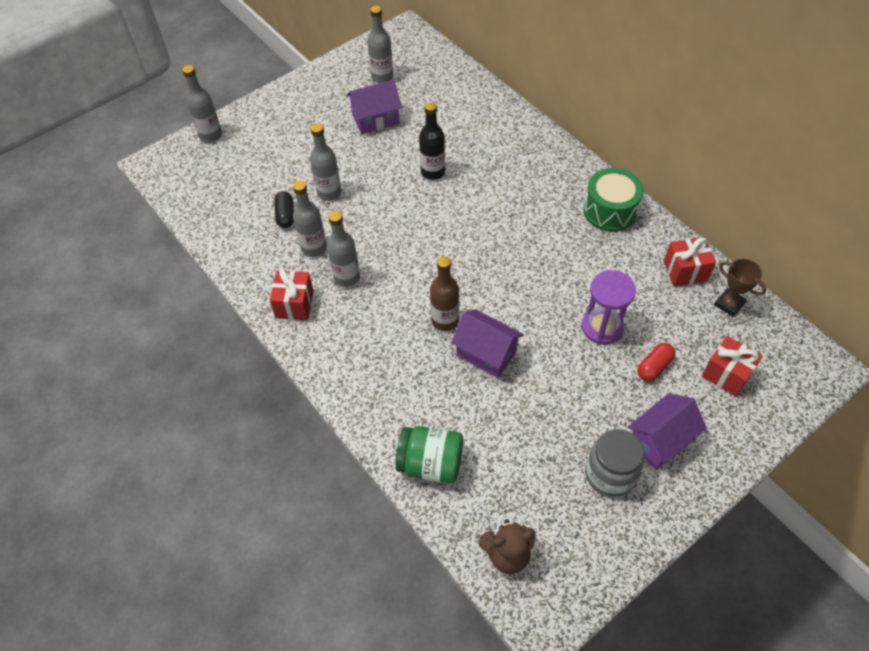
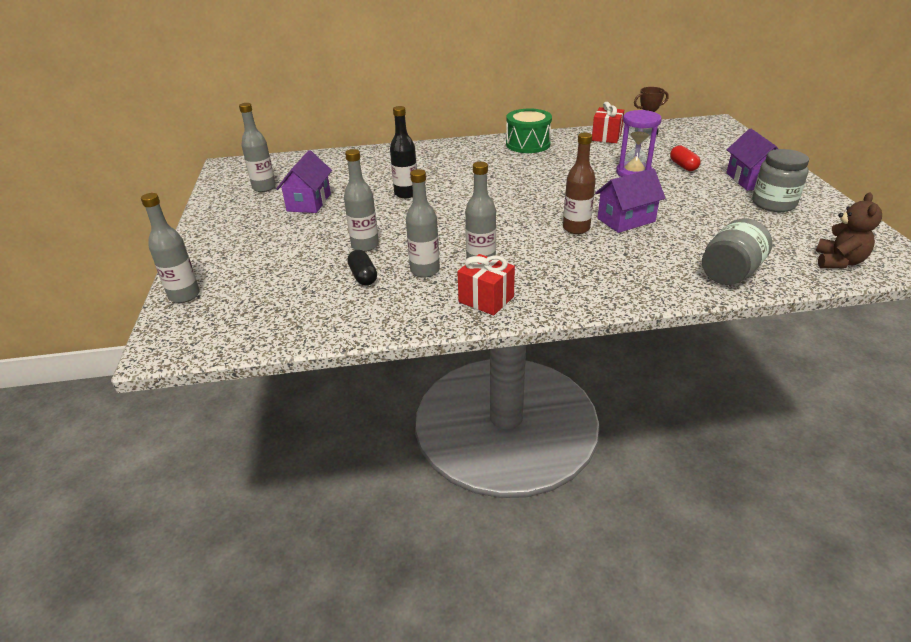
camera: 60 degrees left, 20 degrees down
black capsule [274,191,294,228] -> black capsule turned 45 degrees clockwise [347,250,377,286]
green jar [395,426,463,483] -> grey jar [702,218,772,285]
red gift [702,336,763,397] -> none

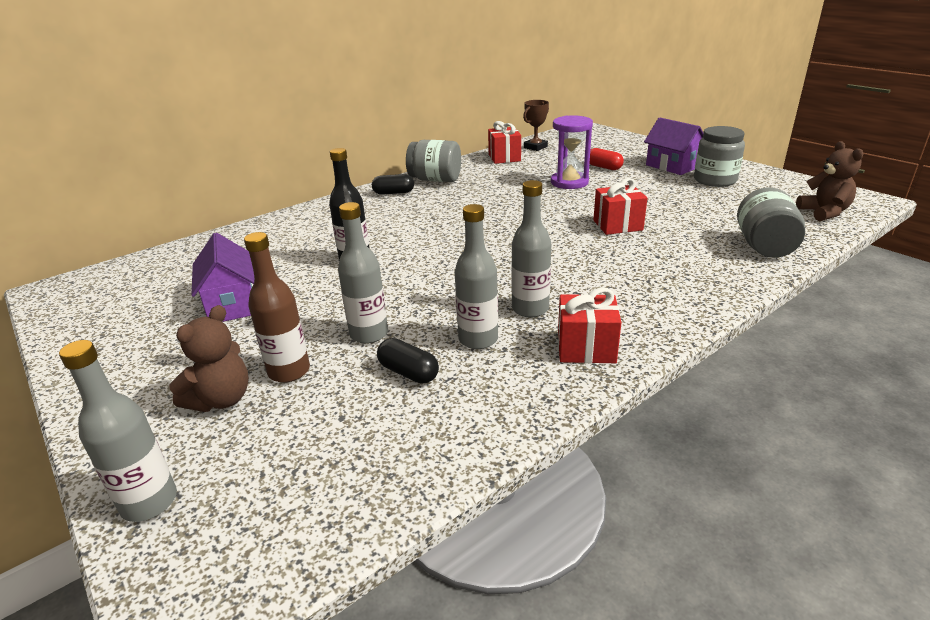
camera: 30 degrees left, 5 degrees down
grey bottle [239,103,276,192] -> none
green drum [506,109,552,153] -> grey jar [406,140,461,182]
brown bottle [563,133,596,234] -> brown bottle moved to [244,232,310,382]
purple house [595,169,666,233] -> red gift [593,178,647,235]
none -> brown teddy bear [169,305,249,412]
none -> black capsule [372,174,414,195]

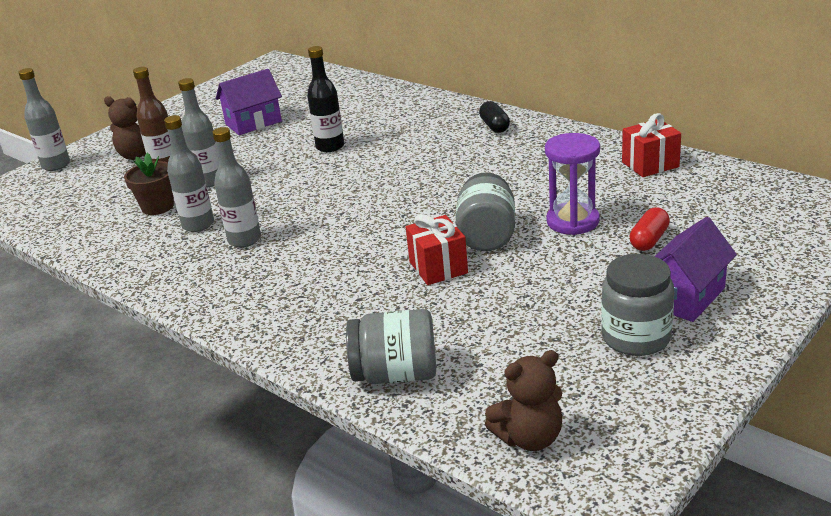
camera: 80 degrees right, 0 degrees up
black capsule [377,338,439,384] -> brown flower pot [124,153,174,215]
grey jar [406,140,461,182] -> grey jar moved to [455,172,515,251]
brown trophy [523,100,549,151] -> none
red gift [558,288,622,363] -> none

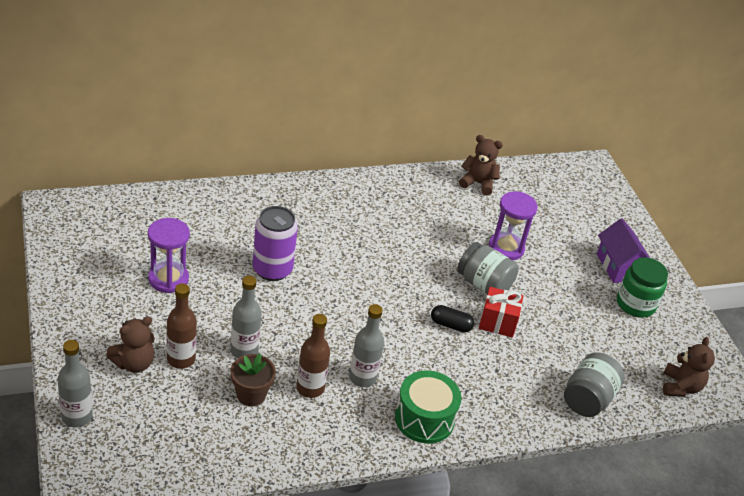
camera: 65 degrees left, 10 degrees up
grey bottle [164,115,214,232] -> brown bottle [296,314,330,398]
purple house [216,69,282,135] -> purple hourglass [148,218,190,293]
black bottle [307,46,344,152] -> purple can [252,206,298,281]
black capsule [479,101,510,133] -> black capsule moved to [431,305,474,333]
grey jar [601,254,674,356] -> green jar [617,257,668,317]
red gift [622,113,681,177] -> brown teddy bear [459,135,503,196]
red capsule [629,207,670,251] -> none
none -> green drum [395,370,461,443]

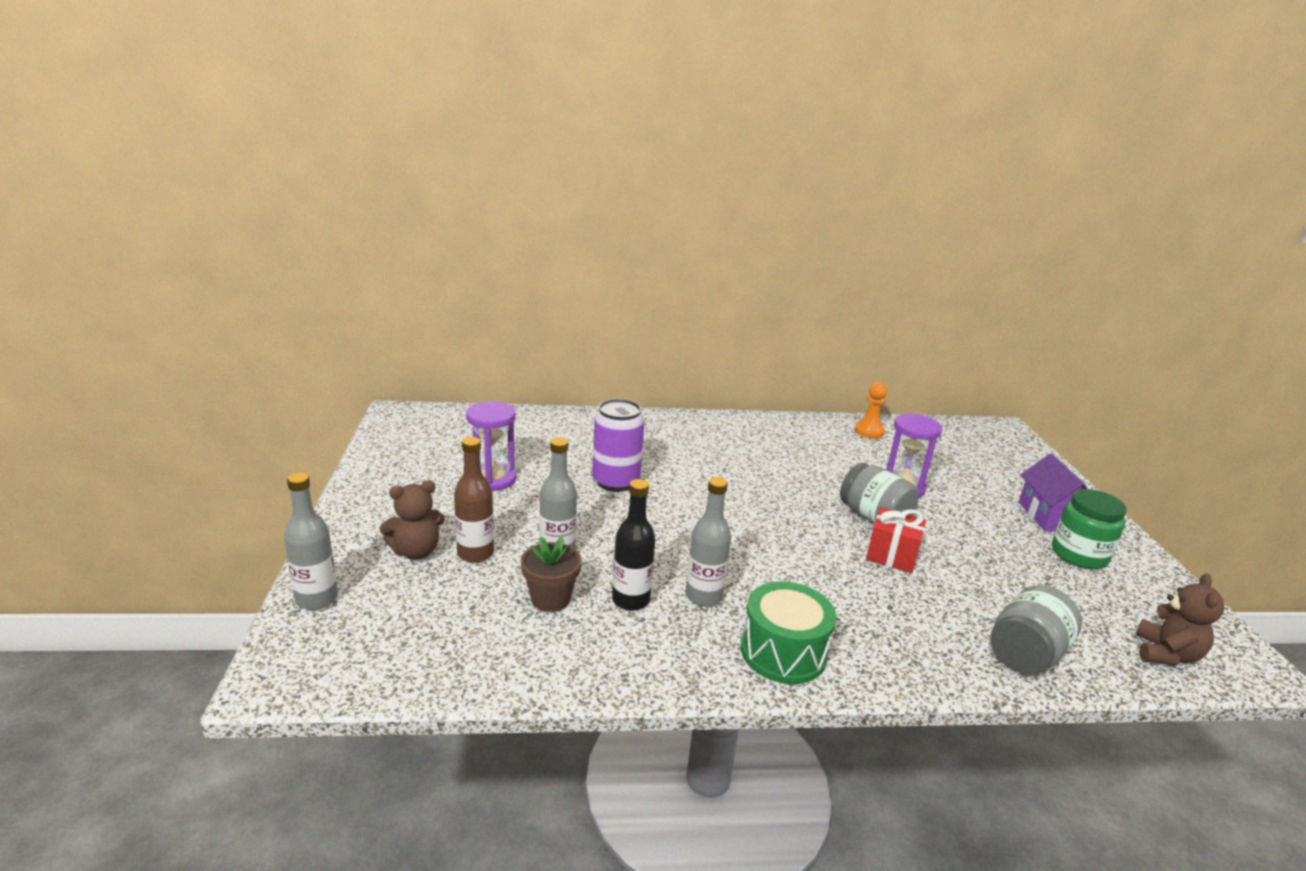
camera: 15 degrees right, 15 degrees down
brown bottle [296,314,330,398] -> black bottle [612,479,655,611]
black capsule [431,305,474,333] -> none
brown teddy bear [459,135,503,196] -> orange pawn [854,382,887,439]

